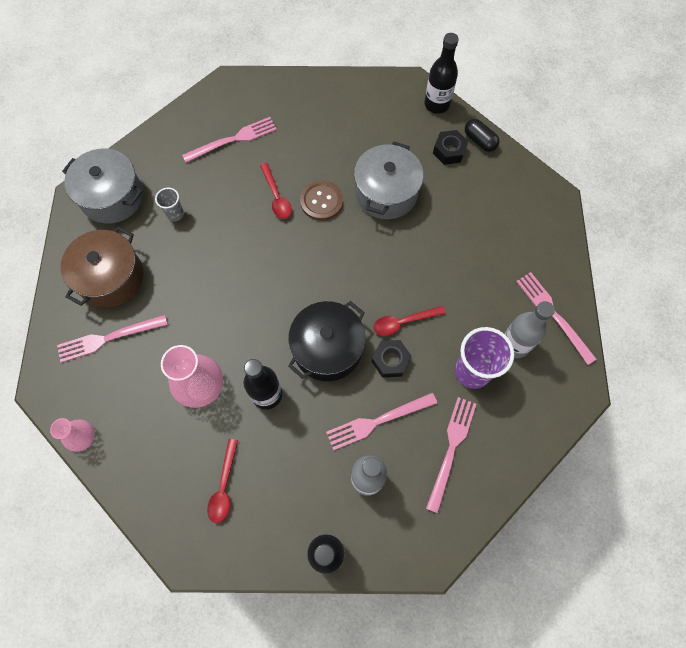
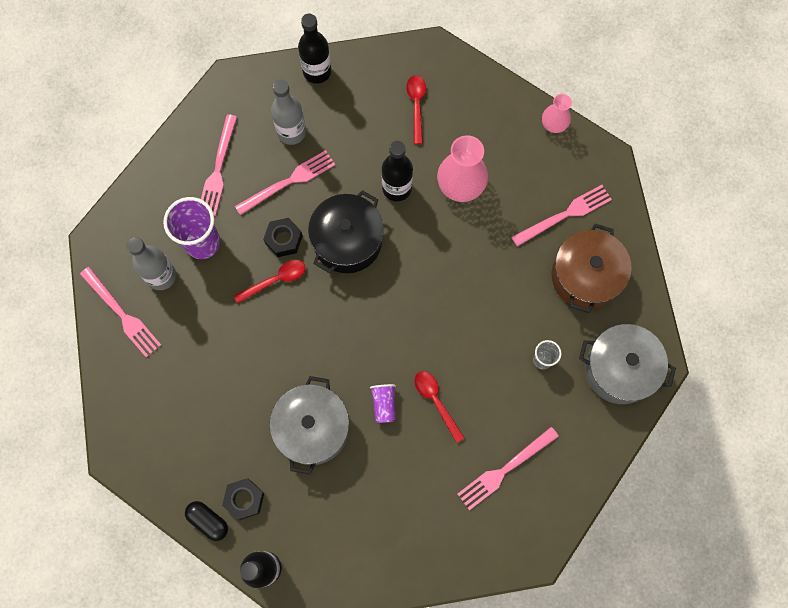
camera: 170 degrees right, 5 degrees up
brown button [300,180,343,221] -> purple cup [370,384,396,423]

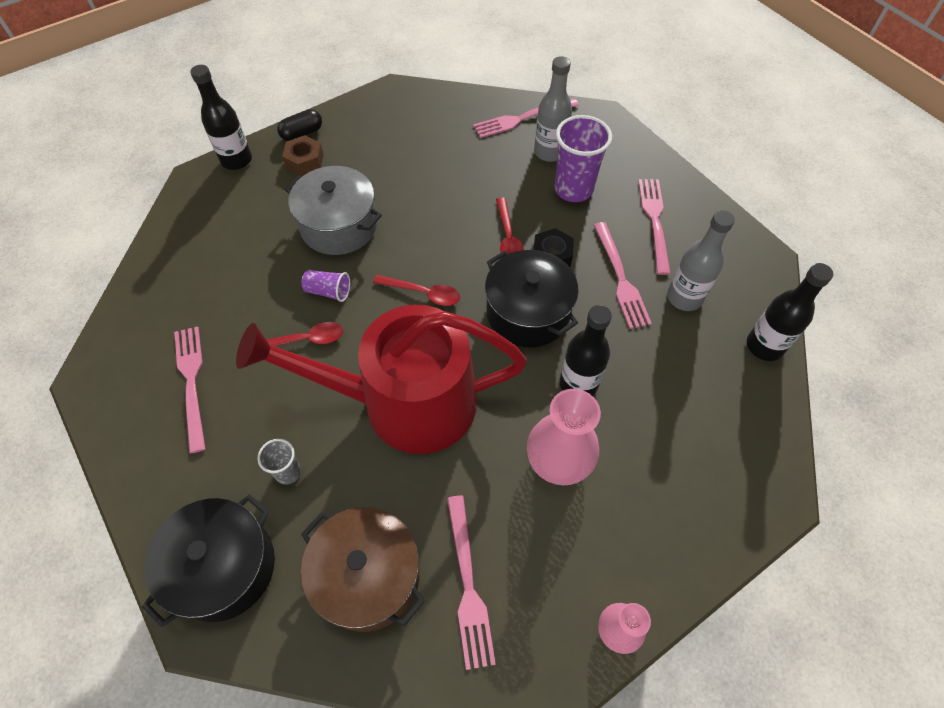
camera: 110 degrees right, 15 degrees down
pink fork [201,114,237,216] -> pink fork turned 60 degrees clockwise [638,179,671,275]
black nut [222,478,264,520] -> brown nut [282,135,324,176]
red spoon [406,75,426,144] -> red spoon moved to [373,275,460,306]
grey pot [579,324,676,404] -> black pot [142,494,275,627]
none -> red watering can [236,305,527,454]

